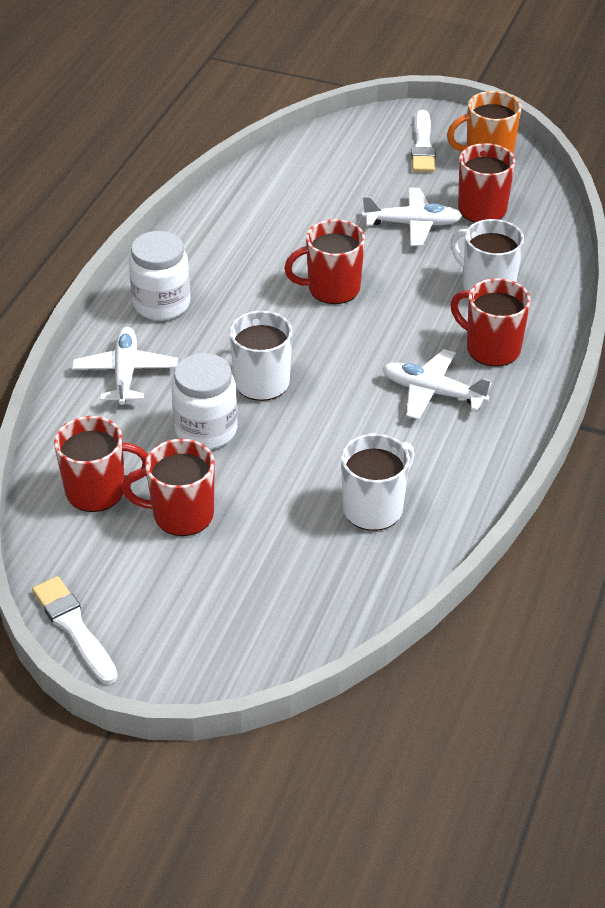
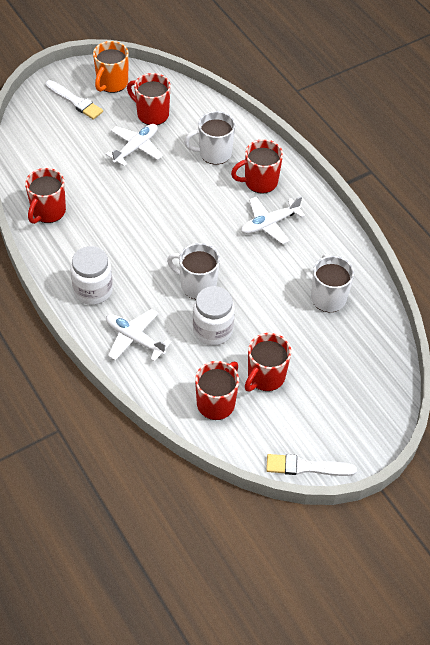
camera: 55 degrees left, 10 degrees up
red mug [284,219,365,304] -> red mug moved to [25,168,66,224]

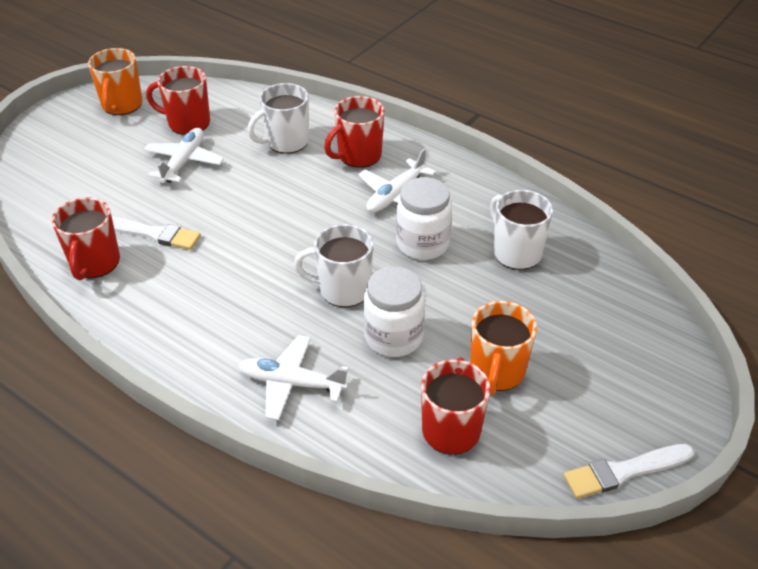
camera: 20 degrees left, 10 degrees down
white brush [45,80,103,120] -> white brush moved to [112,217,201,250]
white jar [70,246,113,305] -> white jar moved to [396,177,452,260]
red mug [245,333,291,391] -> orange mug [470,301,537,395]

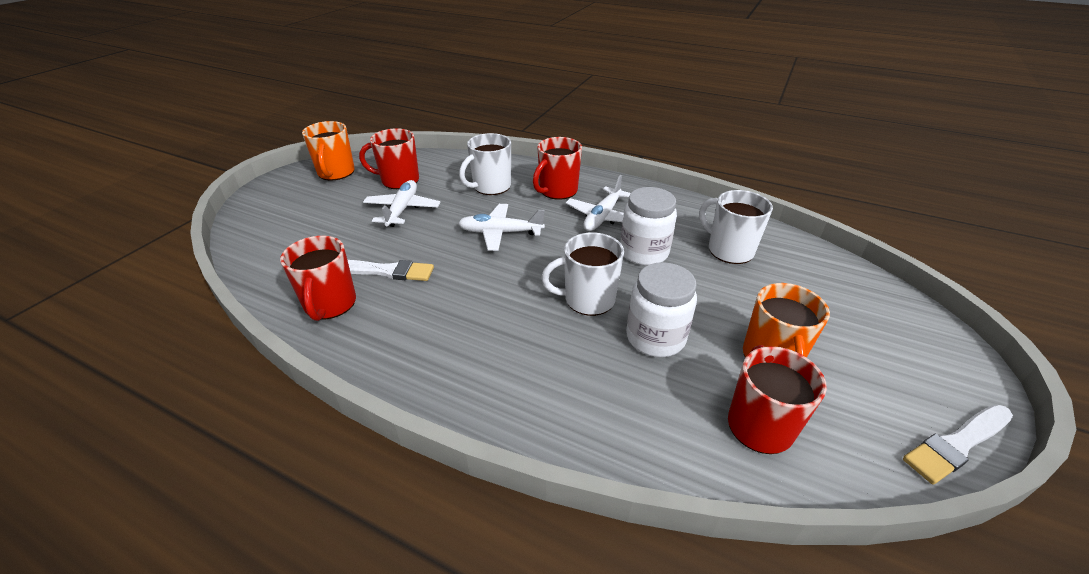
camera: 10 degrees left, 5 degrees down
white plane [238,335,349,420] -> white plane moved to [458,204,545,251]

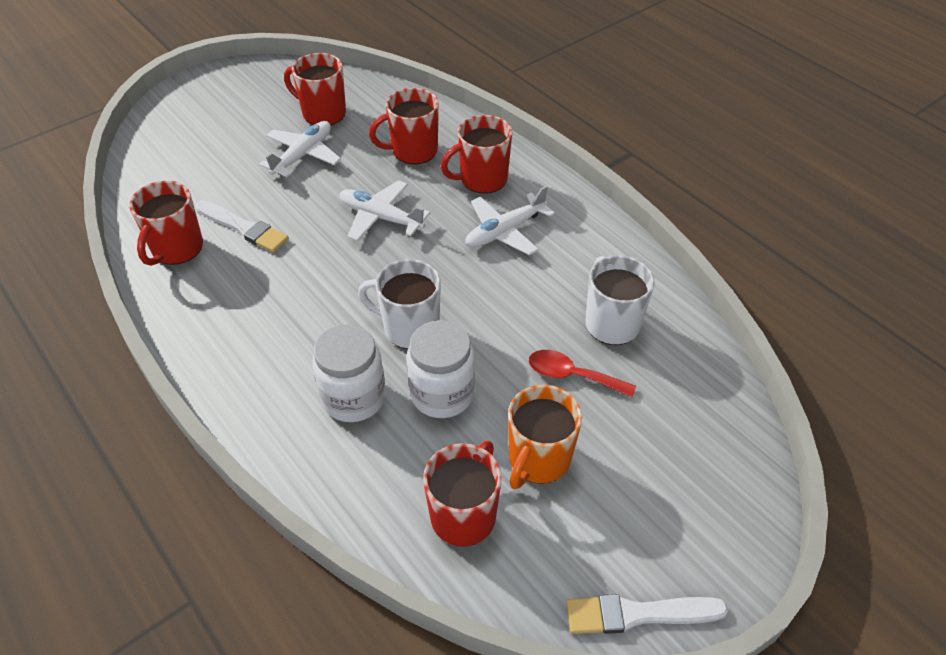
camera: 25 degrees right, 10 degrees up
orange mug [302,121,355,180] -> none
white mug [459,133,511,195] -> red mug [369,88,439,164]
white jar [620,187,677,266] -> white jar moved to [312,324,386,422]
none -> red spoon [529,350,636,397]

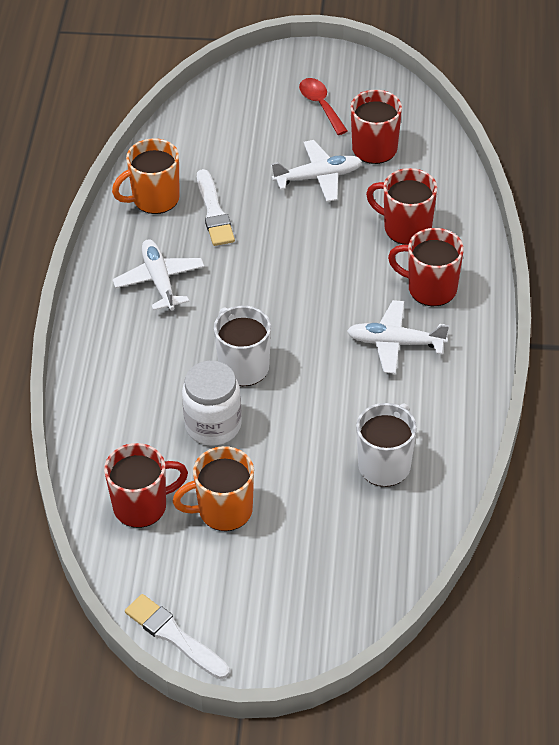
camera: 45 degrees right, 0 degrees up
red mug [129,181,203,266] -> orange mug [112,138,180,214]
white jar [312,324,386,422] -> none
white plane [340,180,430,241] -> white plane moved to [112,239,204,310]
red spoon [529,350,636,397] -> red spoon moved to [299,78,348,135]

